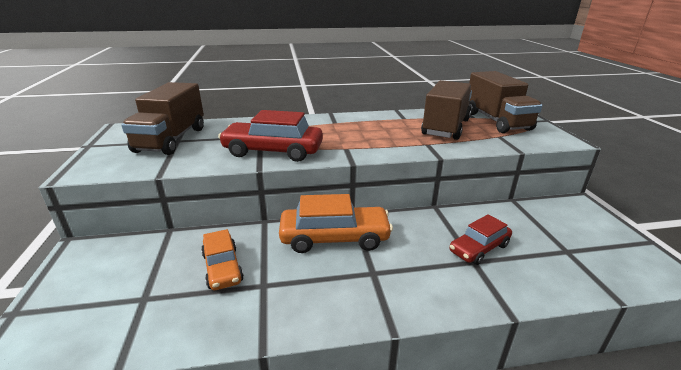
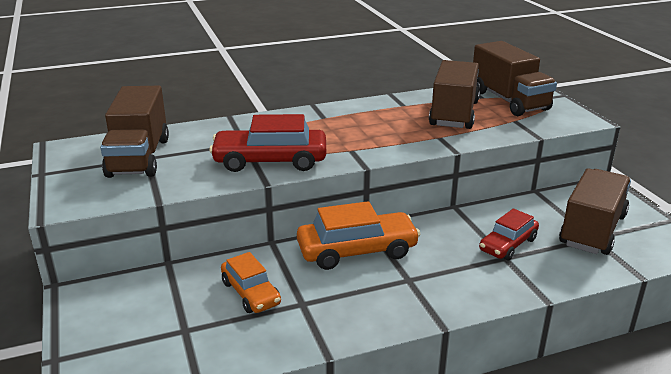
camera: 10 degrees left, 0 degrees up
none -> brown truck [559,168,631,255]

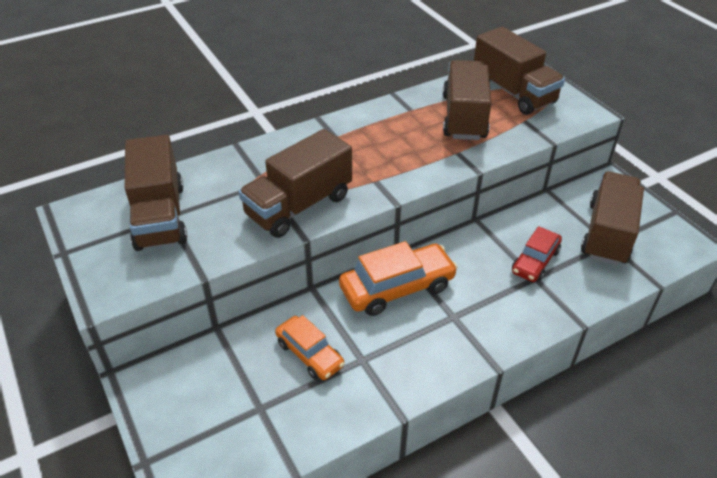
camera: 10 degrees left, 15 degrees up
red car [209,114,326,172] -> brown truck [239,129,352,238]

